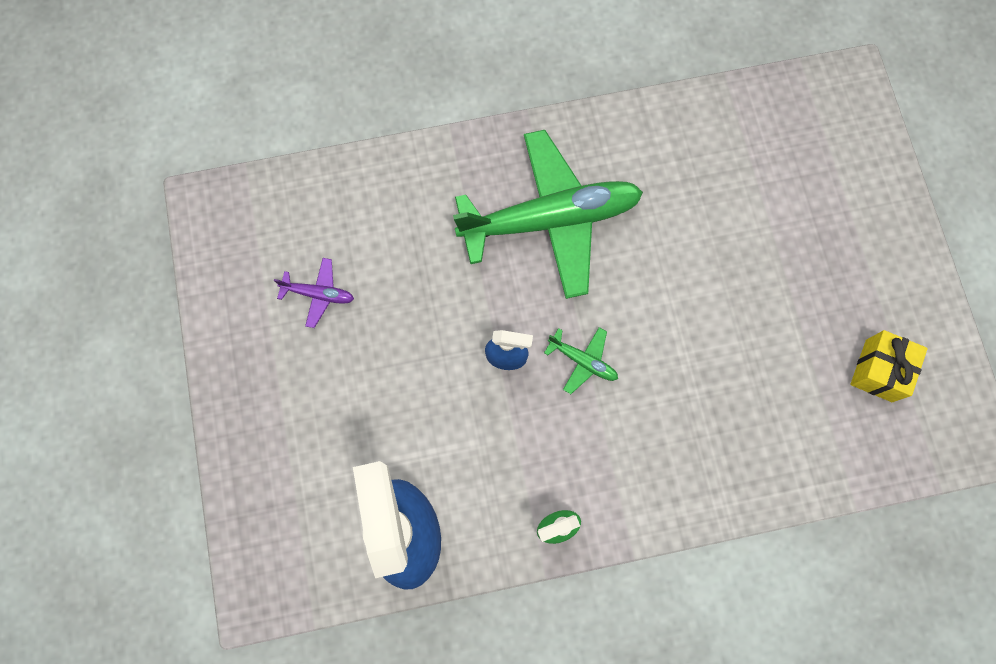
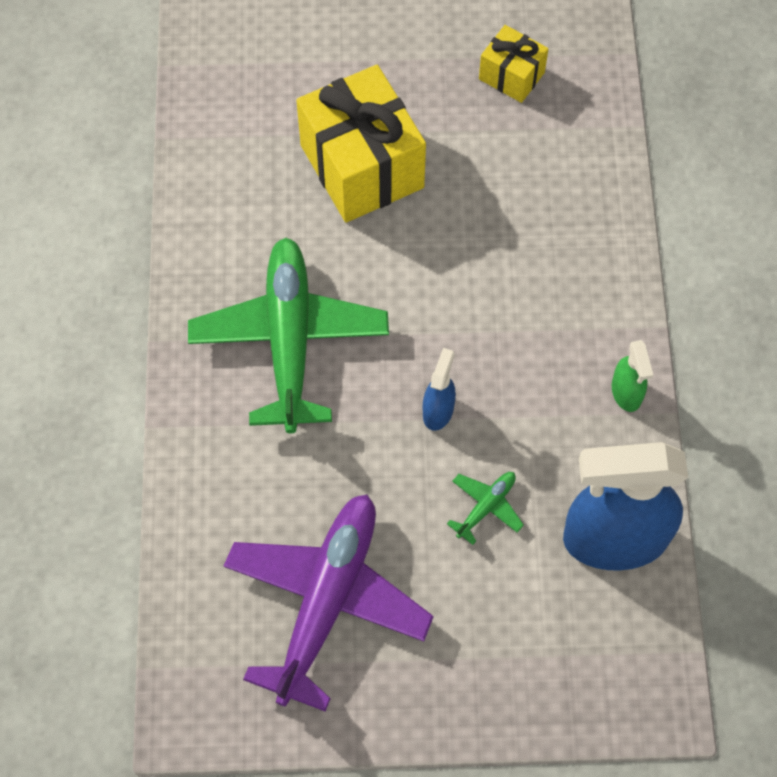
camera: 80 degrees left, 10 degrees down
purple plane [274,258,354,328] -> purple plane [224,494,434,712], size x2.48
green plane [544,327,618,394] -> green plane moved to [447,472,524,545]
none -> yellow gift [296,65,426,223]

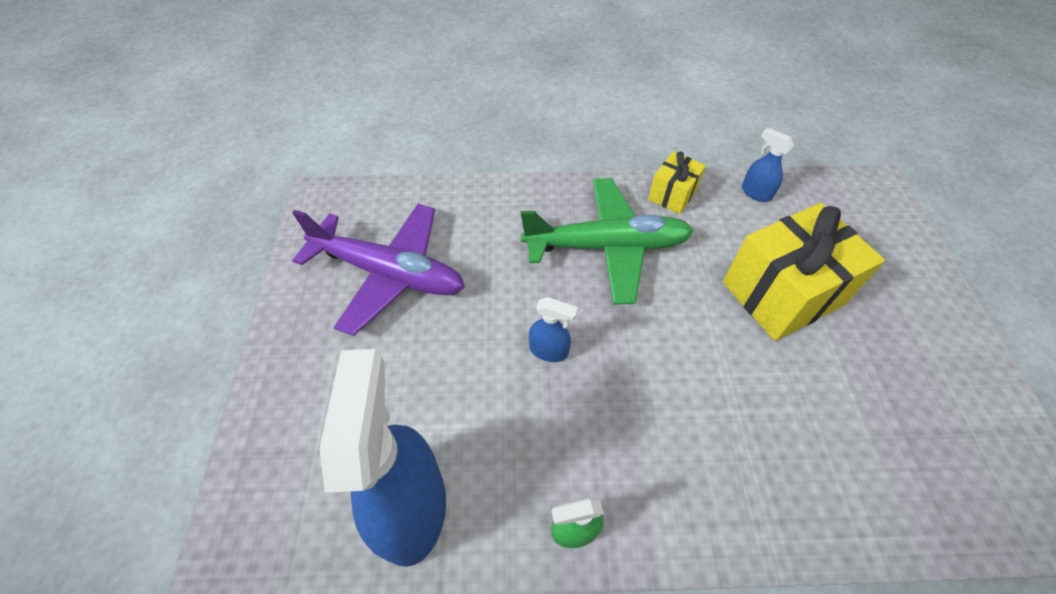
camera: 90 degrees right, 10 degrees down
green plane [447,472,524,545] -> none
yellow gift [479,25,548,103] -> yellow gift moved to [648,152,706,214]
none -> blue spray bottle [742,128,794,202]

